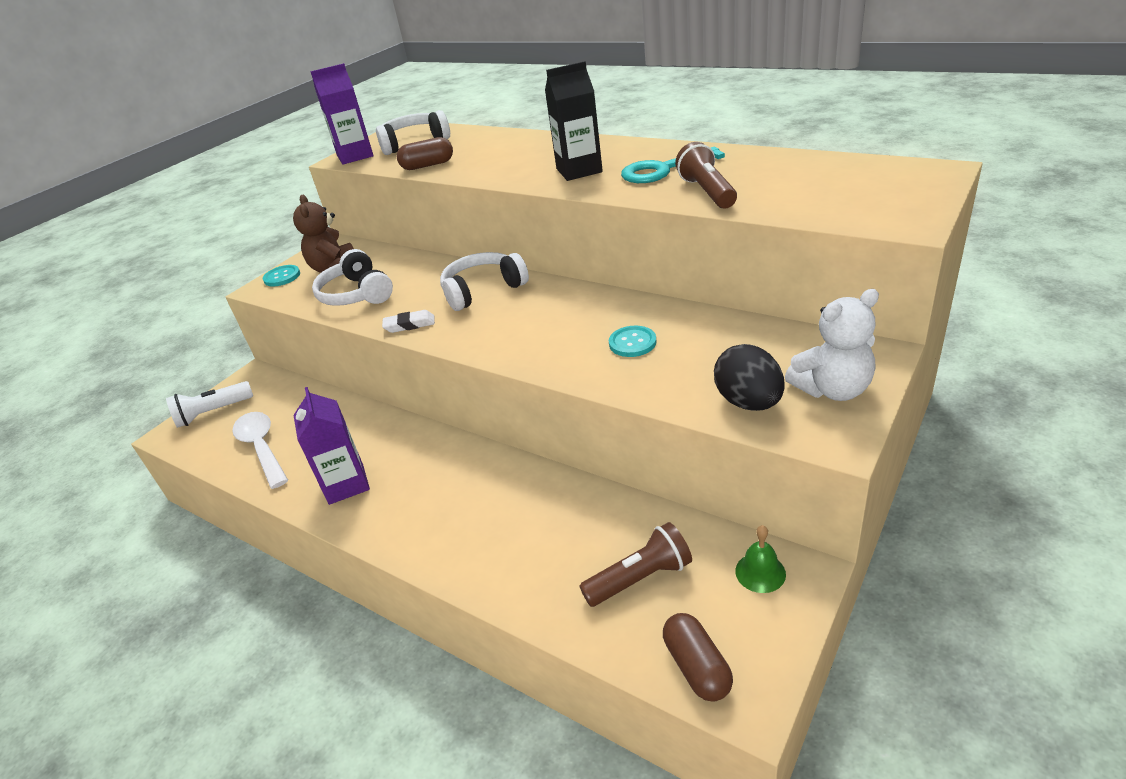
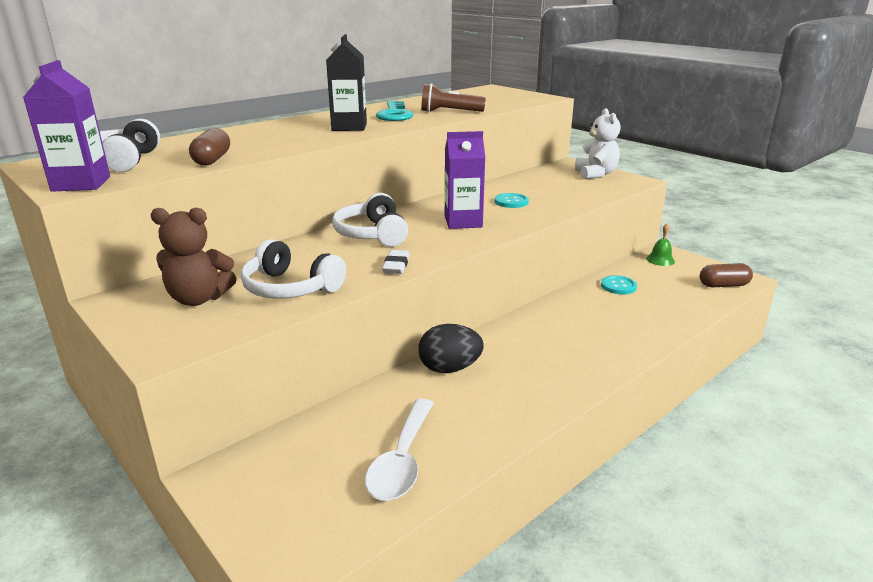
camera: 80 degrees left, 10 degrees down
white flashlight [166,381,253,428] -> none
white spoon [232,412,288,489] -> white spoon turned 60 degrees counterclockwise [365,399,434,501]
turquoise button [263,265,300,287] -> turquoise button moved to [601,275,637,295]
purple carton [293,387,370,505] -> purple carton moved to [445,131,485,229]
white headphones [312,249,393,306] -> white headphones turned 45 degrees clockwise [241,239,346,299]
brown flashlight [579,522,692,607] -> none
black egg [714,344,785,411] -> black egg moved to [418,324,484,373]

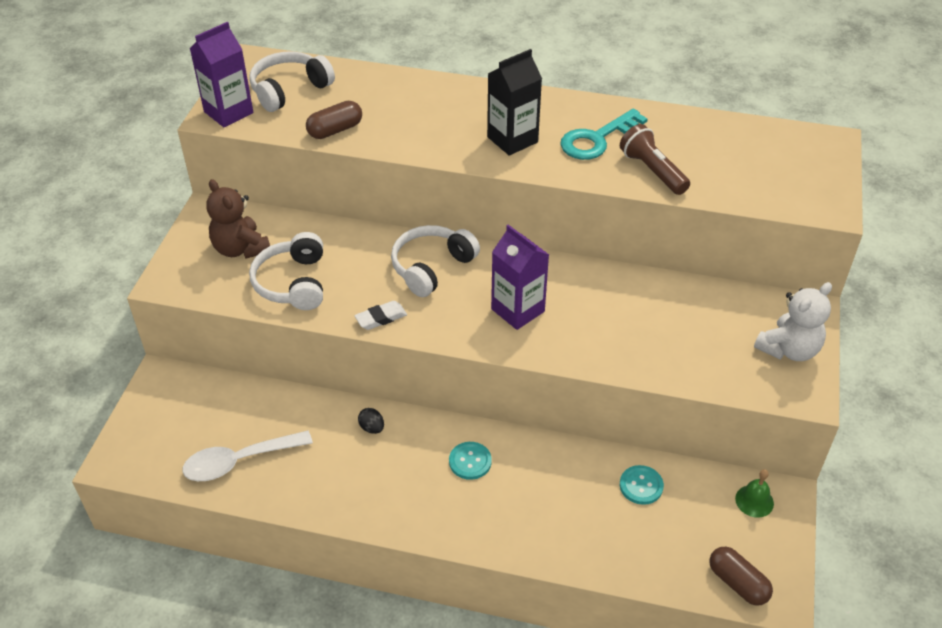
camera: 55 degrees right, 20 degrees up
black egg [418,324,484,373] -> black egg [358,408,384,434], size x0.50
turquoise button [495,193,529,208] -> turquoise button moved to [449,442,492,480]

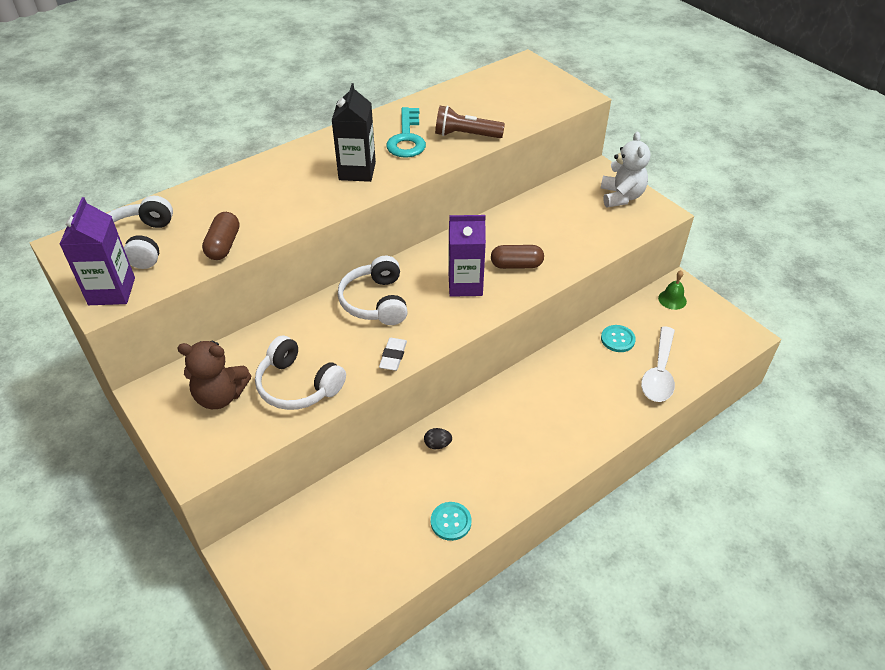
camera: 50 degrees left, 0 degrees up
white spoon [183,431,313,481] -> white spoon moved to [641,326,675,402]
turquoise button [449,442,492,480] -> turquoise button moved to [431,502,471,541]
brown capsule [709,547,773,606] -> brown capsule moved to [491,245,544,269]

